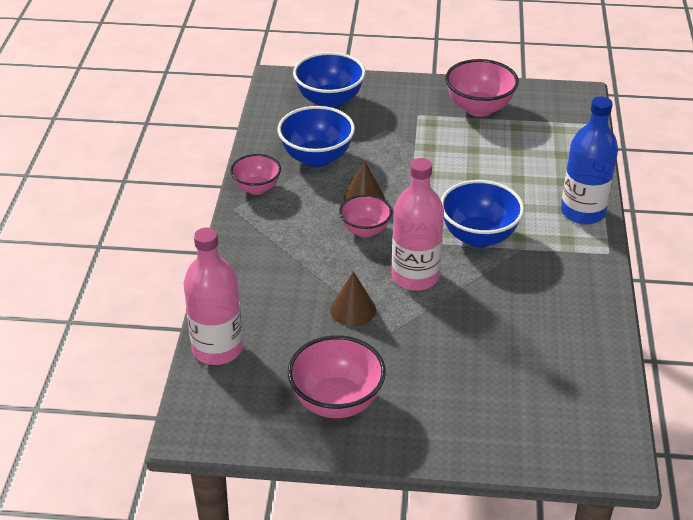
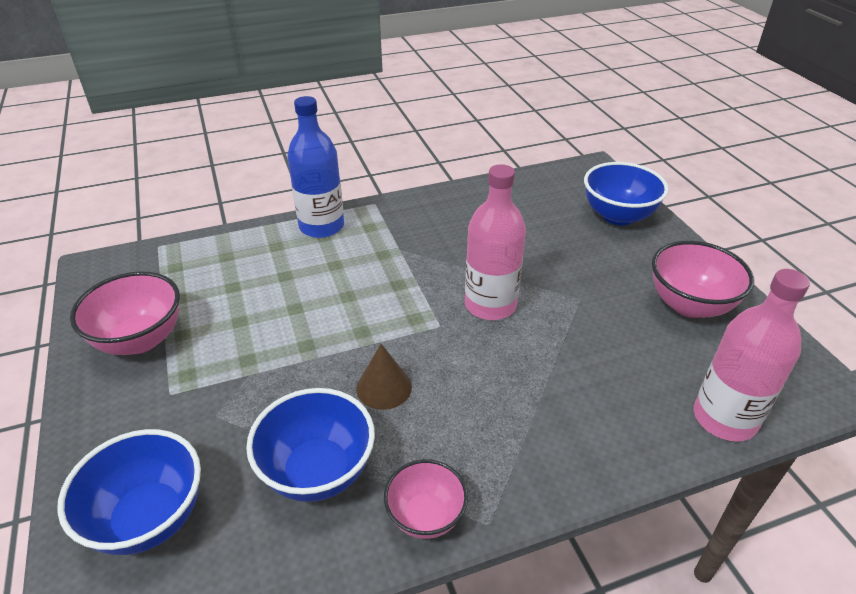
camera: 115 degrees left, 0 degrees up
brown cone [330,271,376,326] -> none
pink bowl [339,194,392,237] -> none
blue bowl [441,180,524,248] -> blue bowl moved to [584,162,669,226]

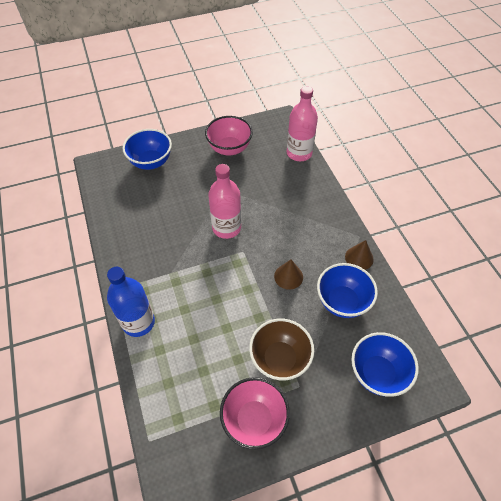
camera: 90 degrees left, 15 degrees up
pink bowl [384,459,468,539] -> brown cone [345,240,374,270]
none -> brown bowl [249,319,314,381]

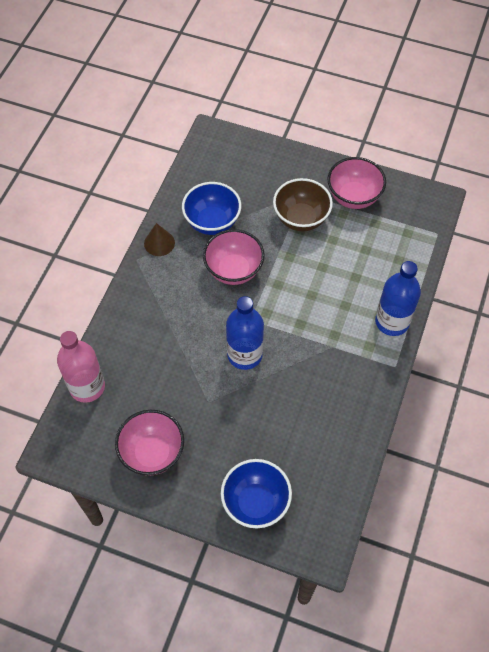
camera: 140 degrees left, 5 degrees up
pink bottle [208,164,241,239] -> blue bottle [226,296,264,370]
brown cone [274,260,303,290] -> pink bowl [203,229,265,285]
blue bowl [351,332,419,397] -> none

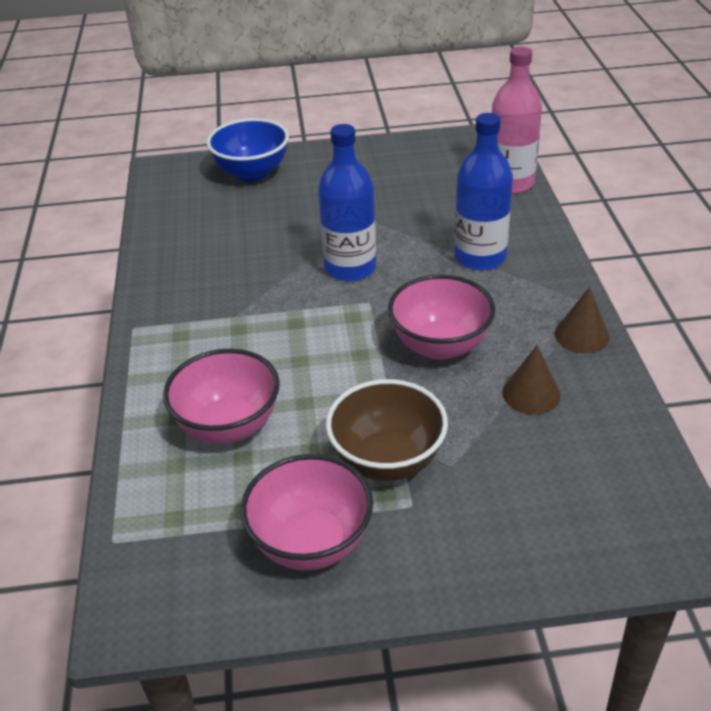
camera: 155 degrees right, 20 degrees down
pink bowl [115,410,184,475] -> pink bowl moved to [163,349,280,444]
blue bowl [182,182,241,235] -> brown cone [502,345,561,414]
blue bottle [375,261,421,336] -> blue bottle moved to [454,113,513,271]

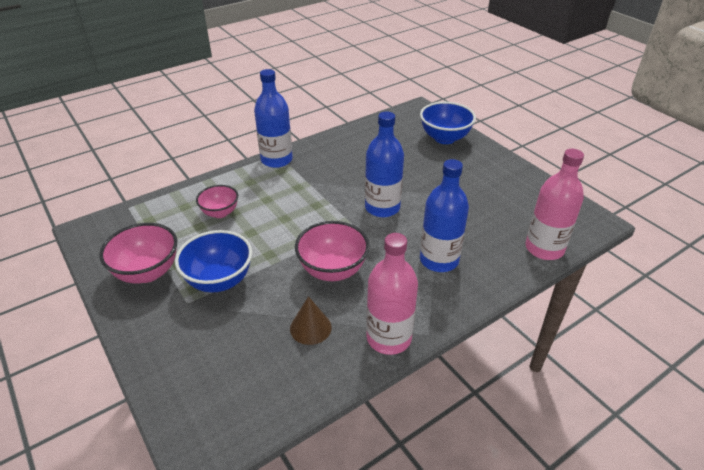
camera: 60 degrees right, 0 degrees up
pink bowl [163,349,280,444] -> pink bowl [196,185,238,218], size x0.64
brown bowl [326,379,448,481] -> blue bowl [175,230,252,292]
brown cone [554,287,610,353] -> pink bottle [366,233,418,355]
none -> blue bottle [254,69,293,168]

